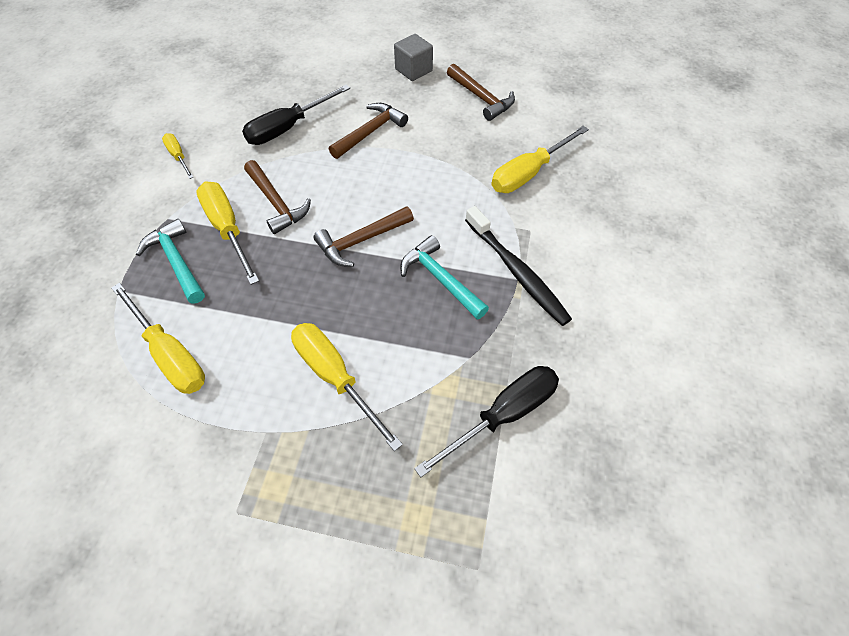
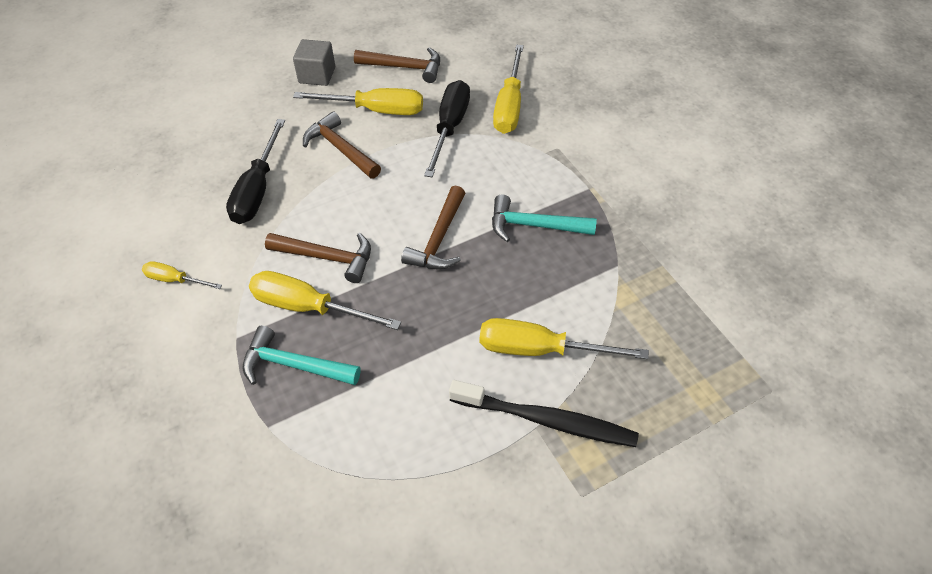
camera: 40 degrees left, 5 degrees down
yellow screwdriver [111,283,205,394] -> yellow screwdriver moved to [293,88,423,115]
brown hammer [329,103,408,159] -> brown hammer turned 45 degrees counterclockwise [303,111,381,179]
black screwdriver [414,366,559,477] -> black screwdriver moved to [424,80,470,177]
black toothbrush [465,206,572,326] -> black toothbrush moved to [449,380,639,447]

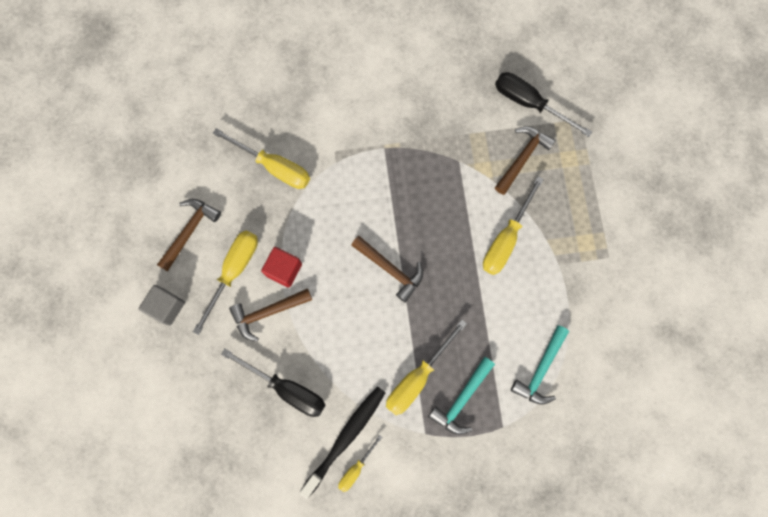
camera: 70 degrees left, 25 degrees up
brown hammer [265,233,371,283] -> brown hammer moved to [495,126,556,195]
black screwdriver [424,80,470,177] -> black screwdriver moved to [495,72,592,137]
black toothbrush [449,380,639,447] -> black toothbrush moved to [300,386,386,499]
turquoise hammer [492,195,597,242] -> turquoise hammer moved to [511,325,569,405]
none -> red cube [261,247,302,288]

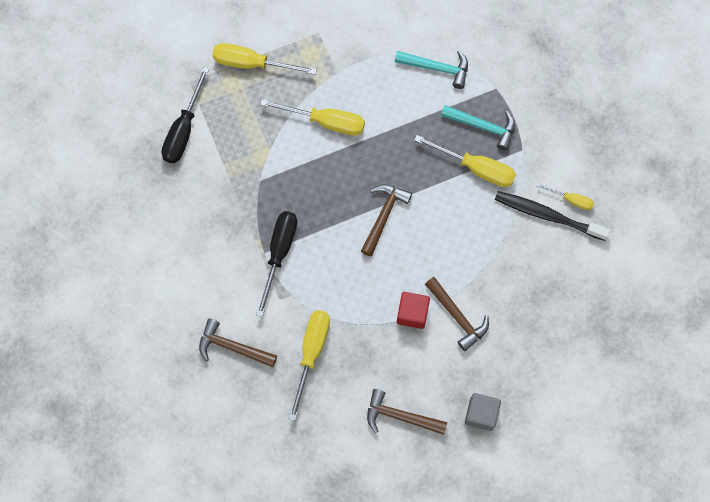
camera: 105 degrees left, 5 degrees down
yellow screwdriver [193,231,258,335] -> yellow screwdriver moved to [213,43,317,75]
black screwdriver [221,349,325,417] -> black screwdriver moved to [256,211,297,317]
brown hammer [495,126,556,195] -> brown hammer moved to [199,318,277,367]

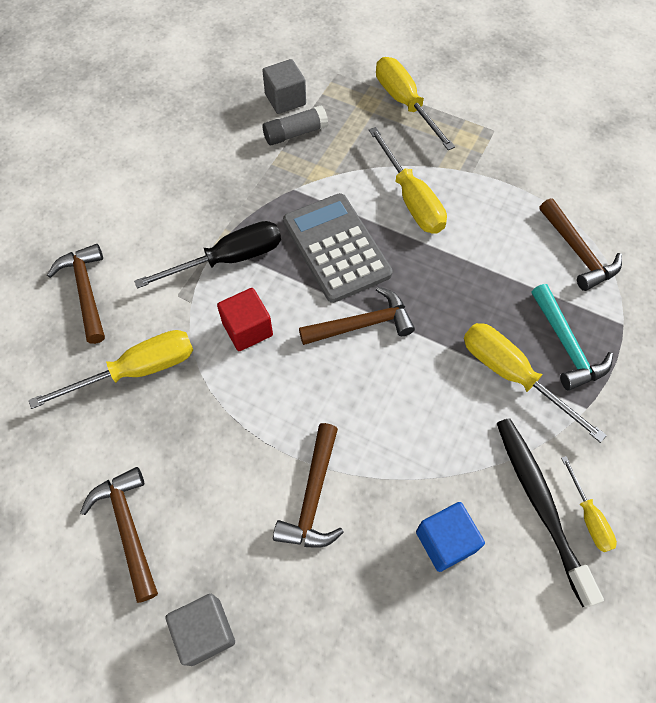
camera: 50 degrees right, 10 degrees down
black screwdriver [161,67,210,163] -> grey cube [262,59,306,114]
turquoise hammer [395,50,468,89] -> brown hammer [539,198,622,291]
red cube [397,292,430,329] -> red cube moved to [217,288,273,351]
yellow screwdriver [414,135,516,187] -> yellow screwdriver turned 150 degrees clockwise [464,323,607,443]
none -> grey glue stick [263,105,328,145]
none -> grey calculator [283,193,393,303]
none -> blue cube [416,502,485,572]

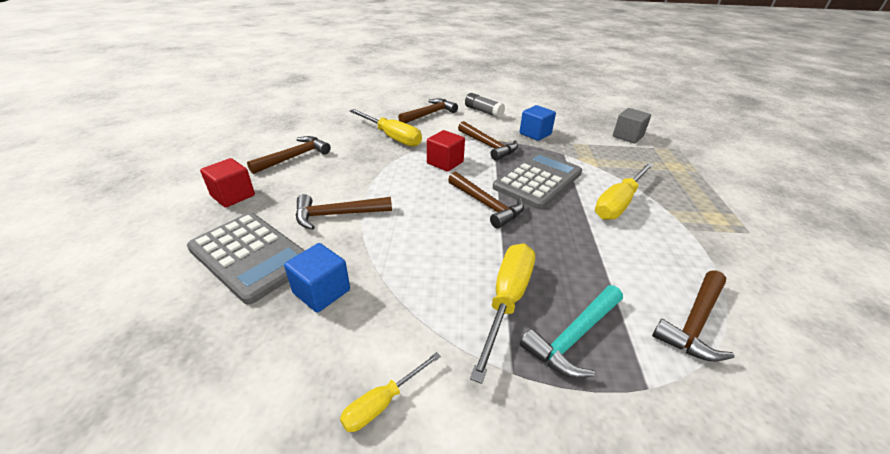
camera: 65 degrees right, 25 degrees down
black screwdriver [134,221,281,289] -> brown hammer [458,121,518,161]
grey cube [166,594,235,666] -> red cube [200,158,255,208]
grey glue stick [263,105,328,145] -> grey glue stick moved to [465,93,505,118]
yellow screwdriver [376,57,455,150] -> none
black toothbrush [497,418,604,607] -> none
none -> grey calculator [187,213,305,305]
none -> blue cube [520,105,556,141]

